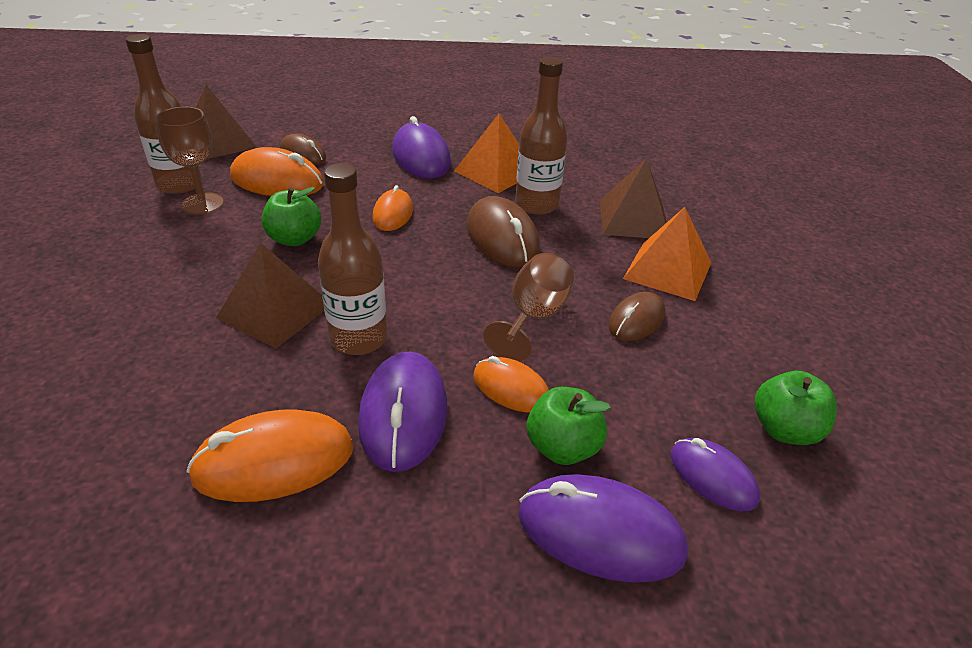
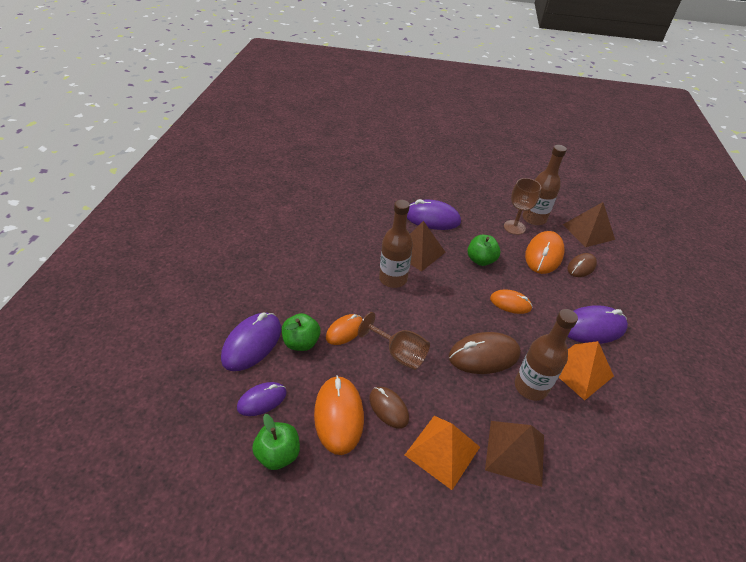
camera: 100 degrees right, 5 degrees up
orange mouse [187,409,354,502] -> orange mouse moved to [314,375,364,455]
purple mouse [358,352,447,472] -> purple mouse moved to [407,199,461,230]

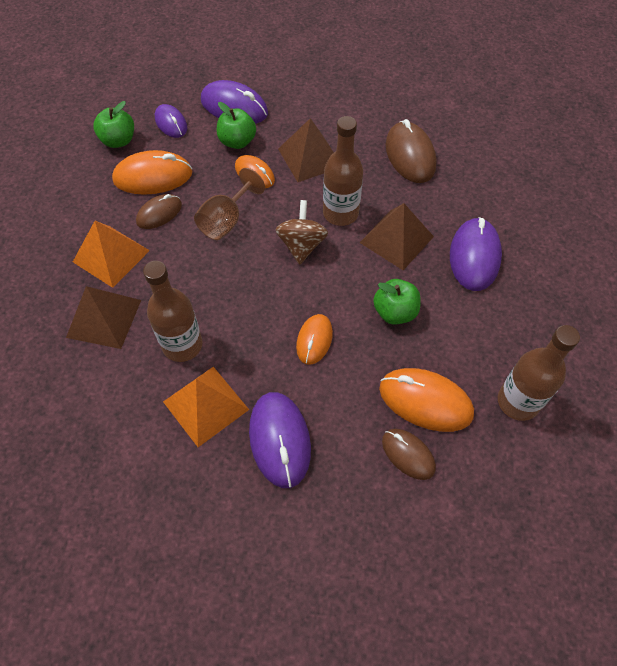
camera: 90 degrees right, 15 degrees up
brown mouse [449,332,521,374] -> brown mouse moved to [386,119,437,183]
brown goblet [504,178,541,235] -> none
brown pyramid [563,202,615,247] -> brown pyramid moved to [278,118,334,182]
none -> brown spinning top [275,200,328,265]

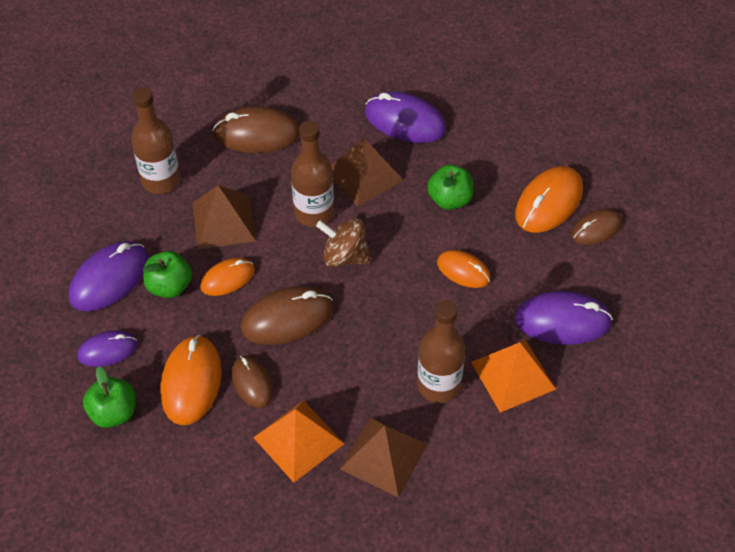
camera: 75 degrees left, 5 degrees down
brown goblet [194,168,265,240] -> brown mouse [241,286,333,345]
brown bottle [498,325,580,421] -> brown bottle moved to [131,87,180,194]

